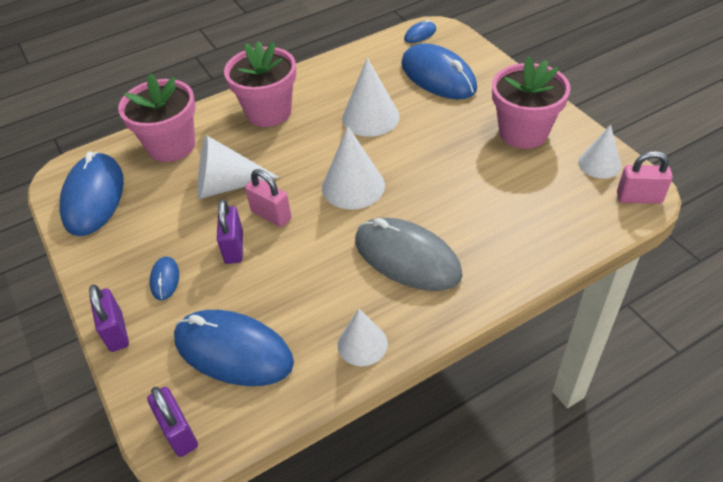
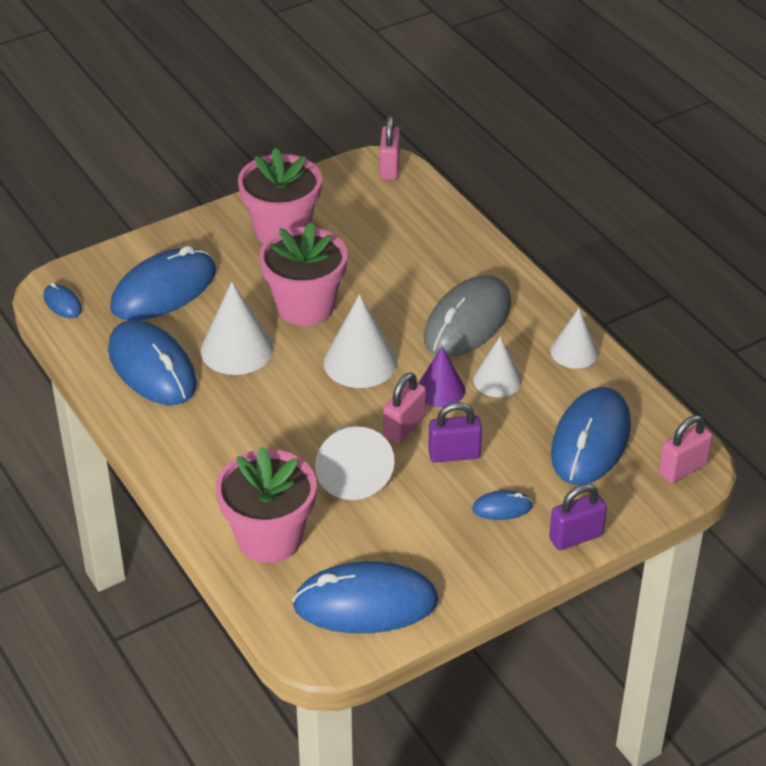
camera: 95 degrees left, 5 degrees down
purple padlock [147,387,198,457] -> pink padlock [659,415,713,483]
pink flower pot [224,41,296,127] -> pink flower pot moved to [259,222,348,326]
white cone [578,125,621,179] -> white cone moved to [473,336,522,397]
none -> blue mouse [108,320,197,405]
none -> purple cone [419,346,465,407]

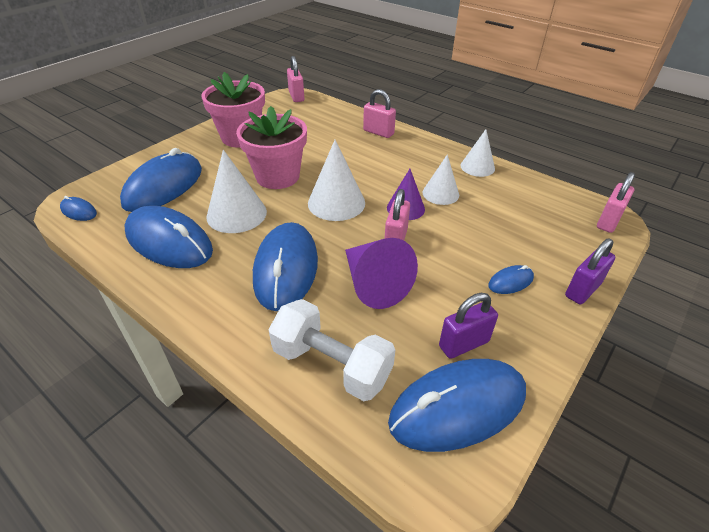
camera: 20 degrees left, 0 degrees up
pink flower pot [216,447,317,563] -> white dumbbell [268,299,395,401]
white cone [315,425,395,500] -> purple cone [345,238,418,309]
grey mouse [424,275,511,357] -> none
purple padlock [428,402,482,462] -> purple padlock moved to [439,293,498,359]
blue mouse [551,387,631,485] -> blue mouse moved to [253,222,318,311]
none -> pink padlock [363,89,396,138]

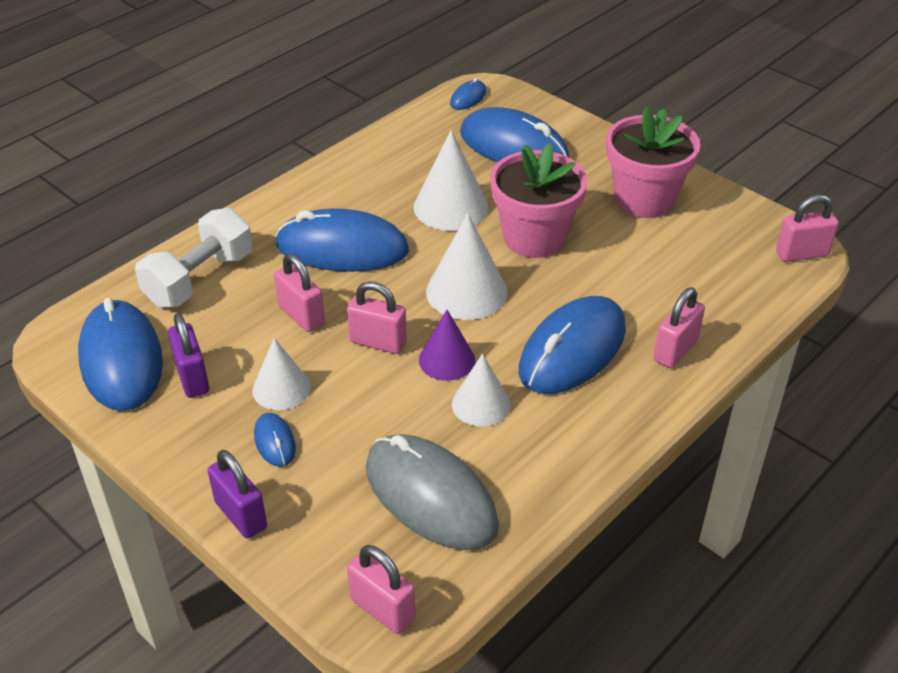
camera: 95 degrees right, 0 degrees up
blue mouse [125,206,213,268] -> blue mouse moved to [519,296,626,394]
purple cone [345,238,418,309] -> pink padlock [274,253,325,332]
white cone [461,129,495,177] -> white cone moved to [253,338,311,410]
none -> grey mouse [366,434,499,550]

